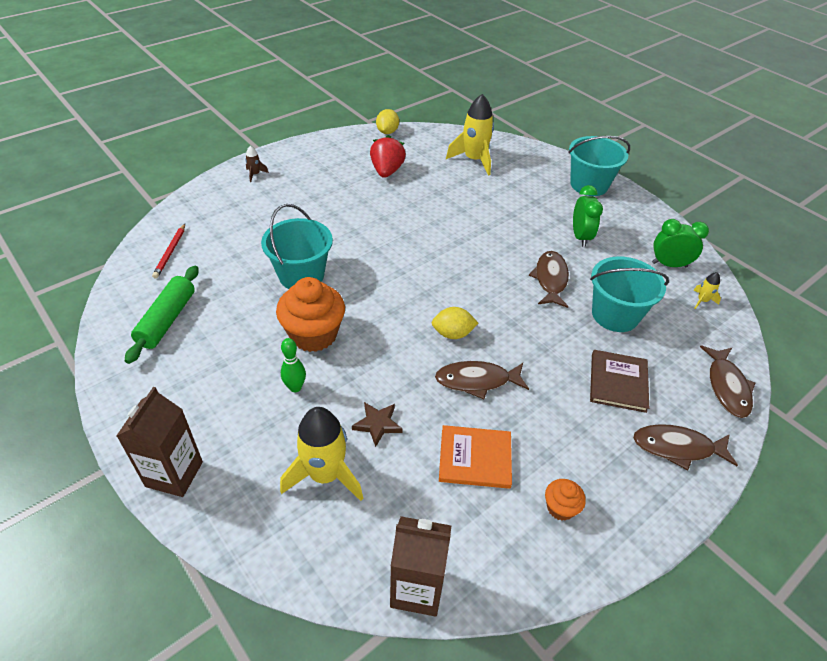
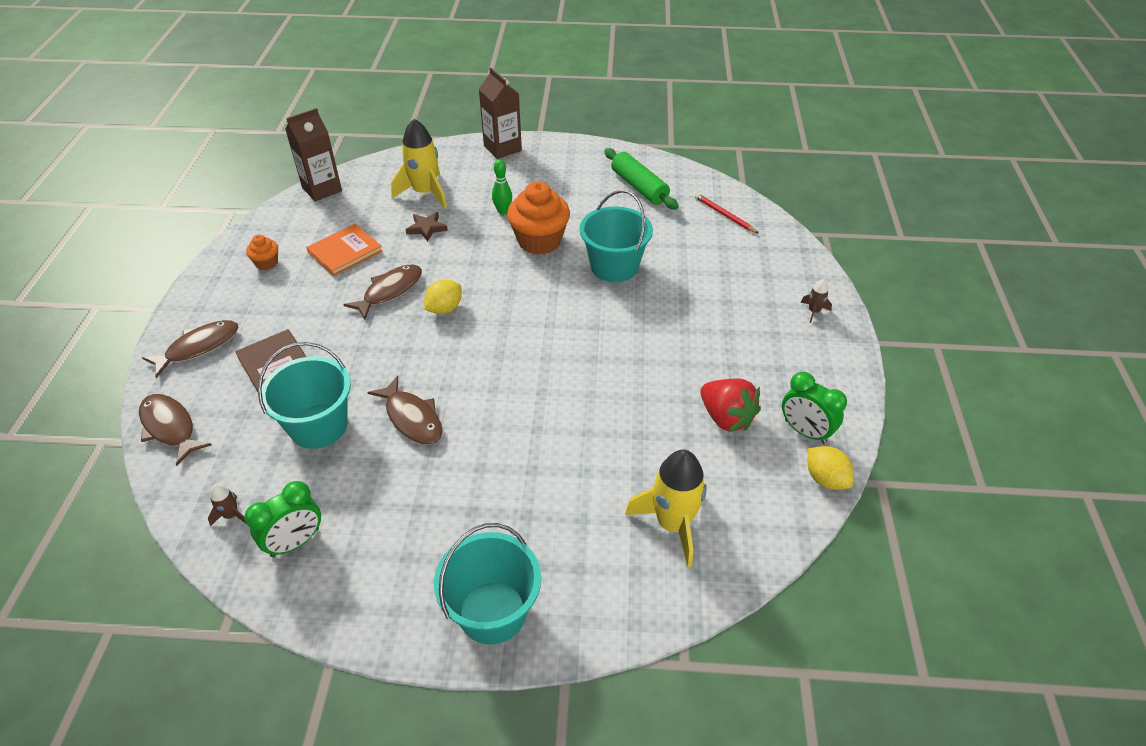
camera: 135 degrees right, 0 degrees up
green clock [573,185,603,247] -> green clock moved to [782,372,847,444]
yellow rocket [693,272,721,309] -> brown rocket [208,484,246,526]

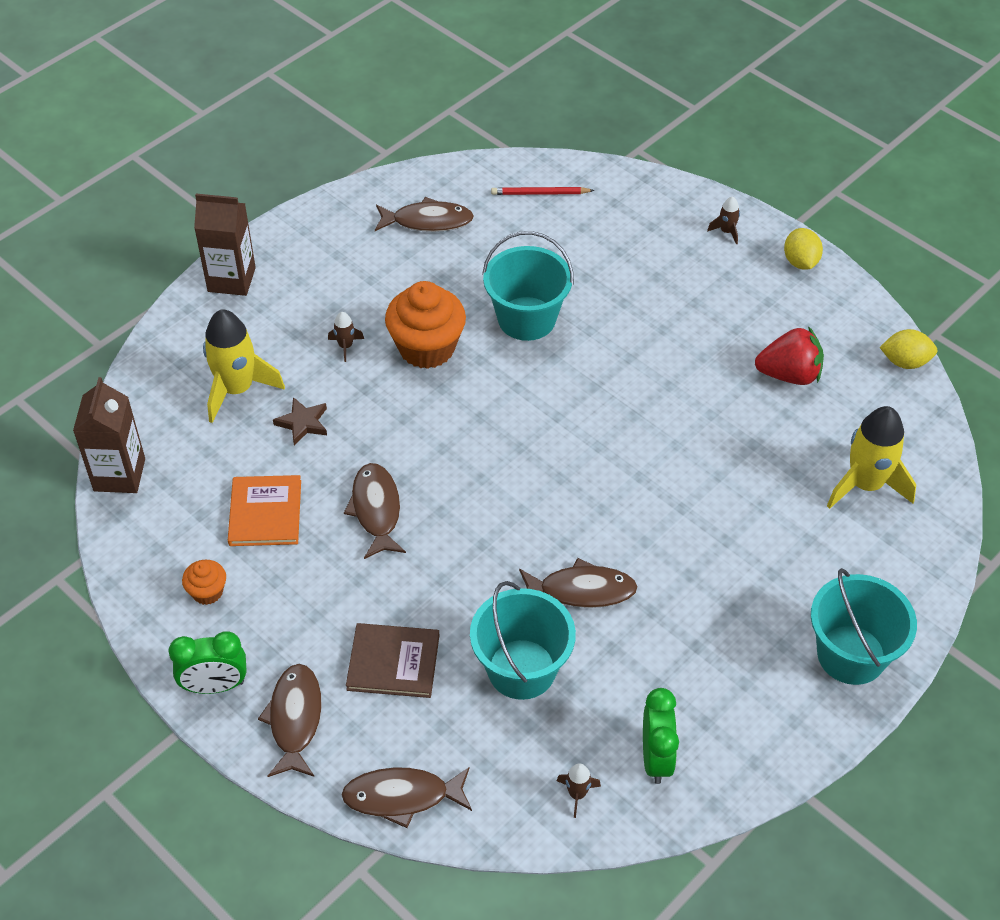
camera: 50 degrees left, 5 degrees up
yellow lemon [424,279,462,314] -> yellow lemon moved to [784,228,823,270]
green bowling pin [492,159,512,215] -> brown rocket [328,312,364,362]
green rolling pin [604,148,679,210] -> brown fish [375,197,474,232]
green clock [782,372,847,444] -> green clock moved to [168,631,247,694]

